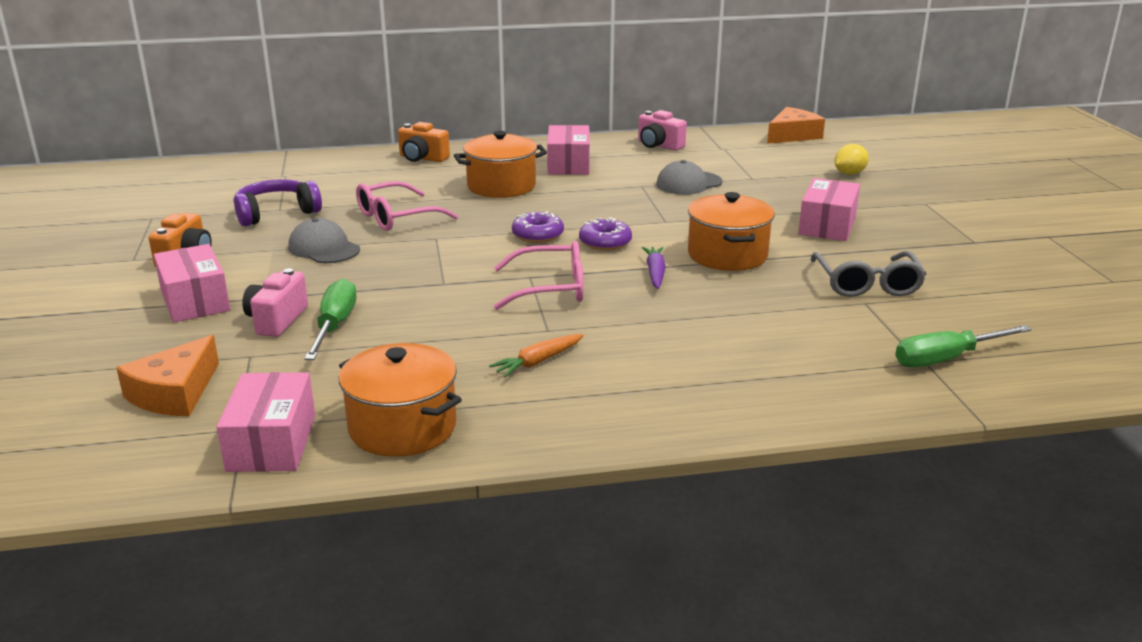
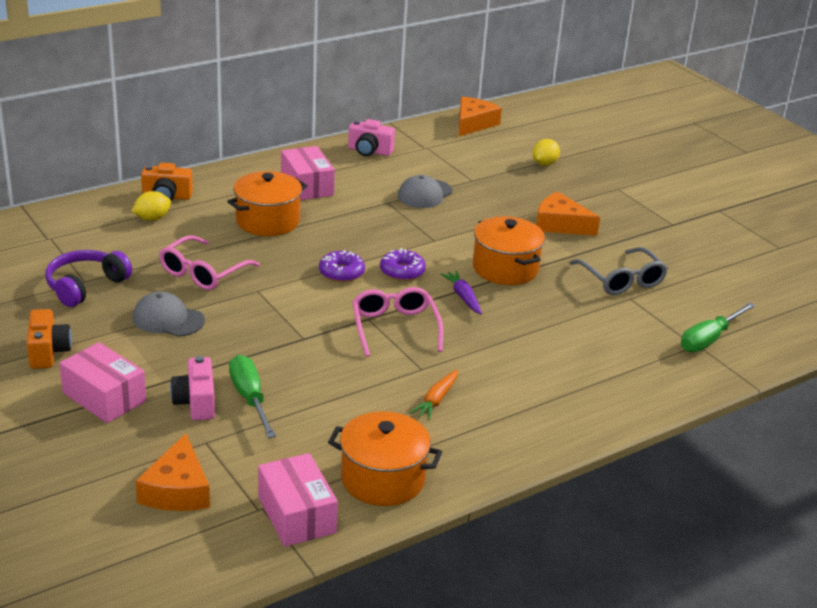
camera: 25 degrees left, 5 degrees up
pink glasses [494,241,584,310] -> pink glasses turned 75 degrees counterclockwise [352,287,443,357]
pink box [798,178,860,241] -> orange cheese [536,192,600,236]
none -> yellow lemon [131,191,171,221]

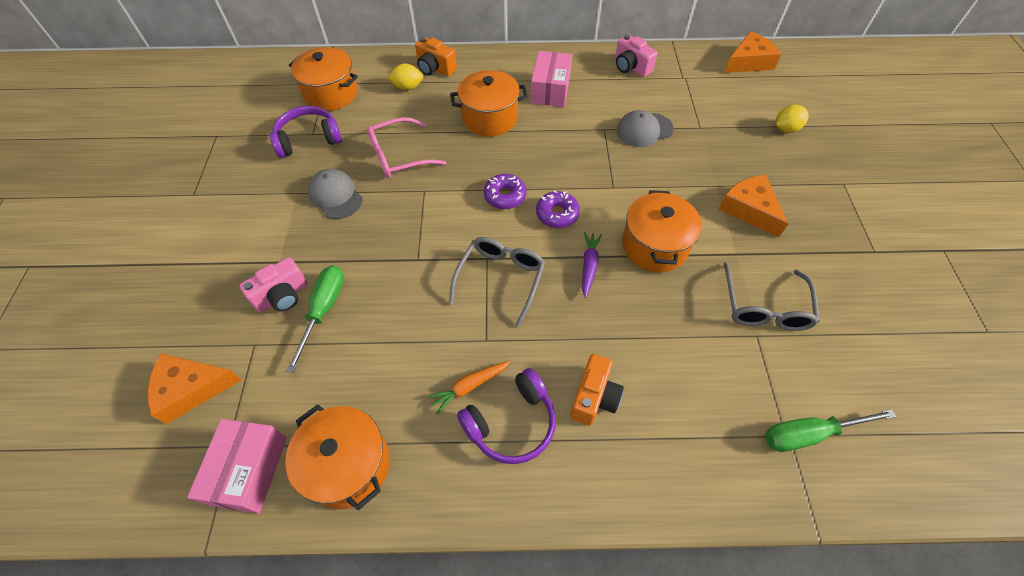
camera: 35 degrees right, 25 degrees up
orange camera [27,309,72,369] -> orange camera moved to [570,354,624,425]
pink box [59,342,146,423] -> none
orange cheese [136,433,210,511] -> orange cheese turned 45 degrees clockwise [147,353,241,424]
pink camera [170,356,215,421] -> pink camera turned 150 degrees counterclockwise [240,257,307,312]
pink glasses [352,287,443,357] -> grey glasses [449,237,545,327]
none -> orange pot [289,47,358,111]
none -> purple headphones [457,368,556,464]

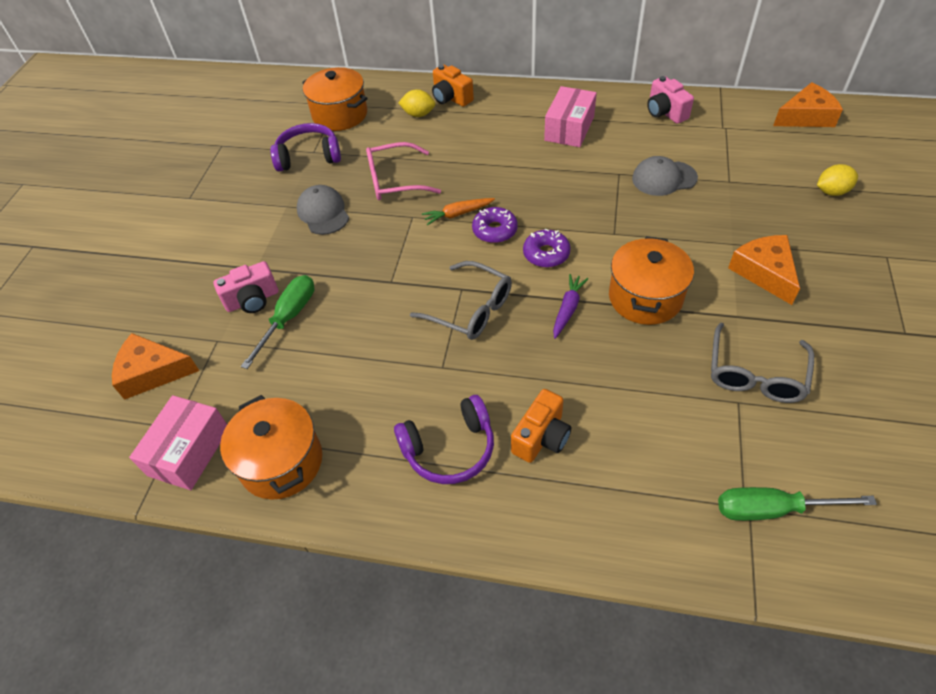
camera: 15 degrees right, 5 degrees down
orange carrot [427,361,511,415] -> orange carrot moved to [422,198,495,225]
grey glasses [449,237,545,327] -> grey glasses turned 90 degrees clockwise [410,261,512,340]
orange pot [450,70,528,137] -> none

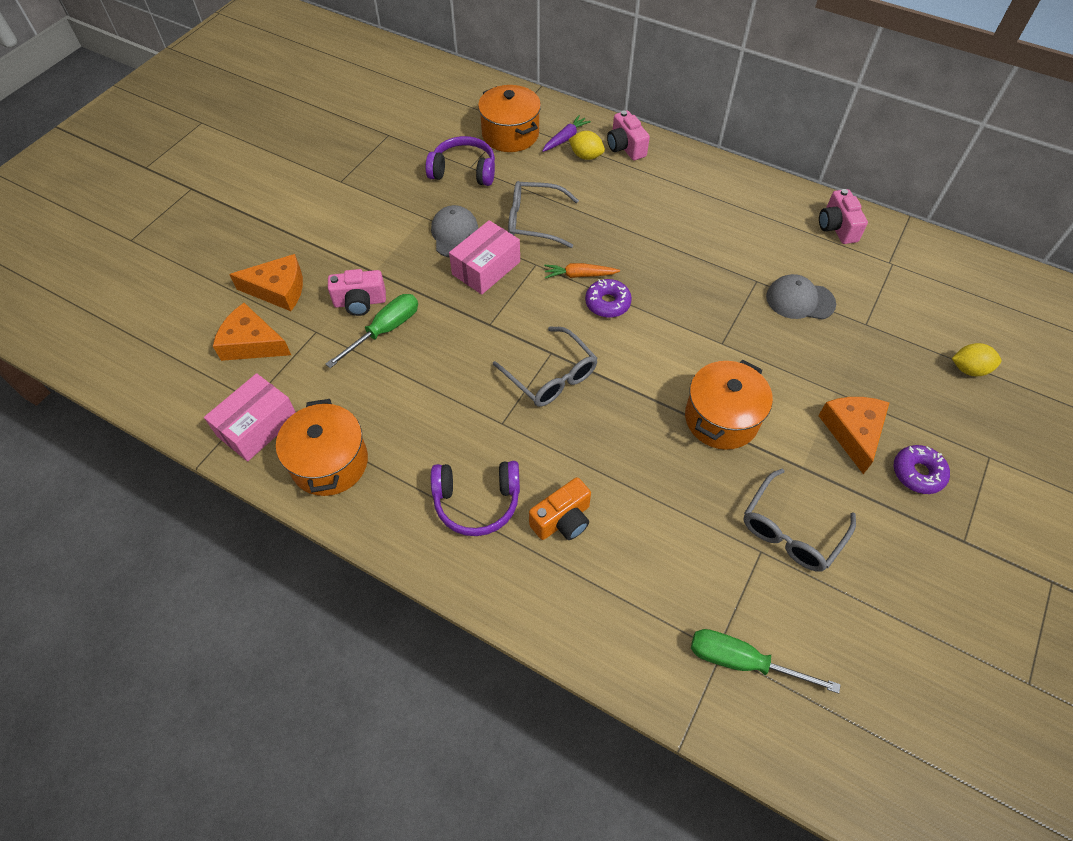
camera: 15 degrees right, 5 degrees up
pink glasses [366,142,441,200] -> grey glasses [508,181,579,248]
orange camera [432,64,474,107] -> pink camera [607,110,650,160]
purple donut [523,228,571,268] -> purple donut moved to [894,445,950,494]
pink box [544,86,597,147] -> pink box moved to [449,220,520,295]
purple carrot [553,274,588,339] -> purple carrot moved to [542,115,591,152]
orange cheese [773,82,843,127] -> orange cheese moved to [229,254,303,311]

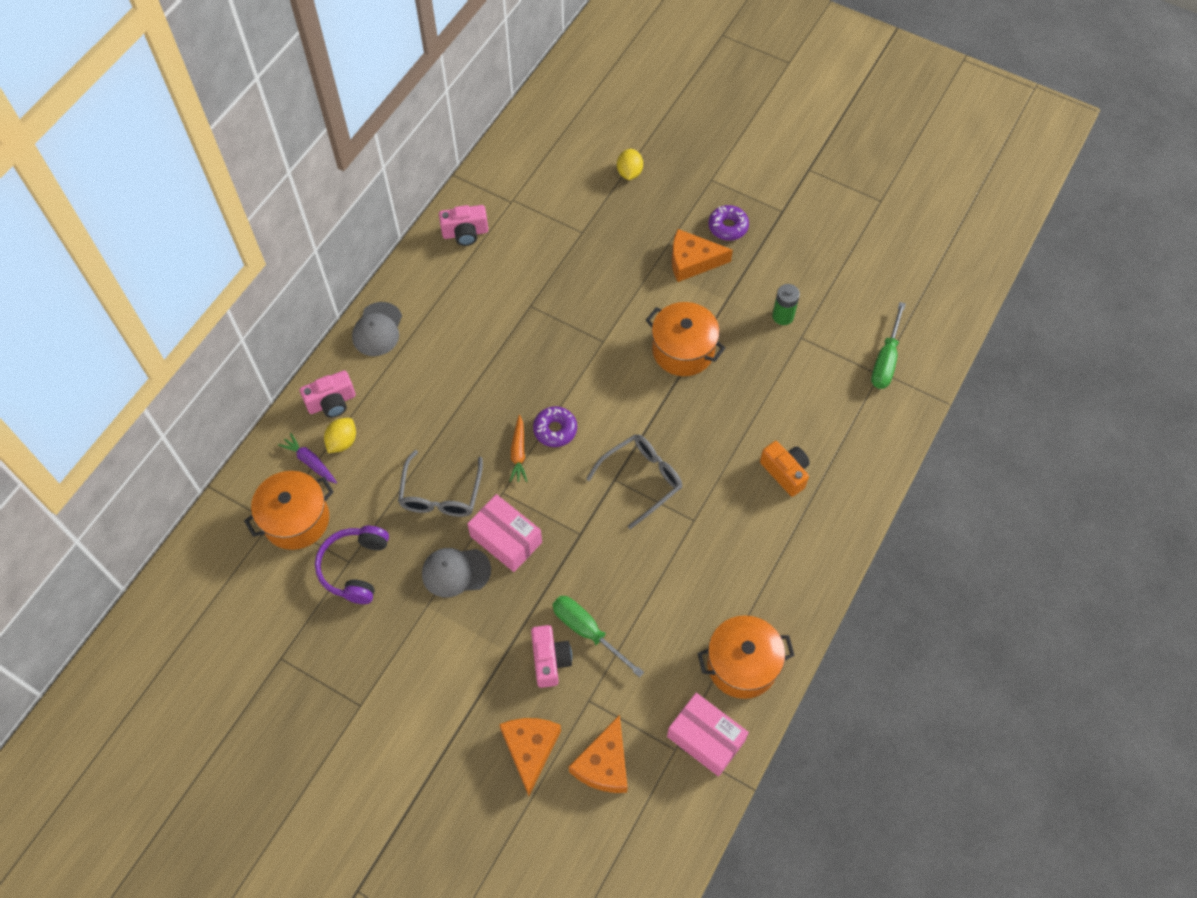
camera: 90 degrees left, 5 degrees up
purple headphones [431,461,520,536] -> none
grey glasses [743,469,856,571] -> green battery [772,284,800,325]
grey cap [766,274,836,320] -> grey cap moved to [352,302,402,356]

